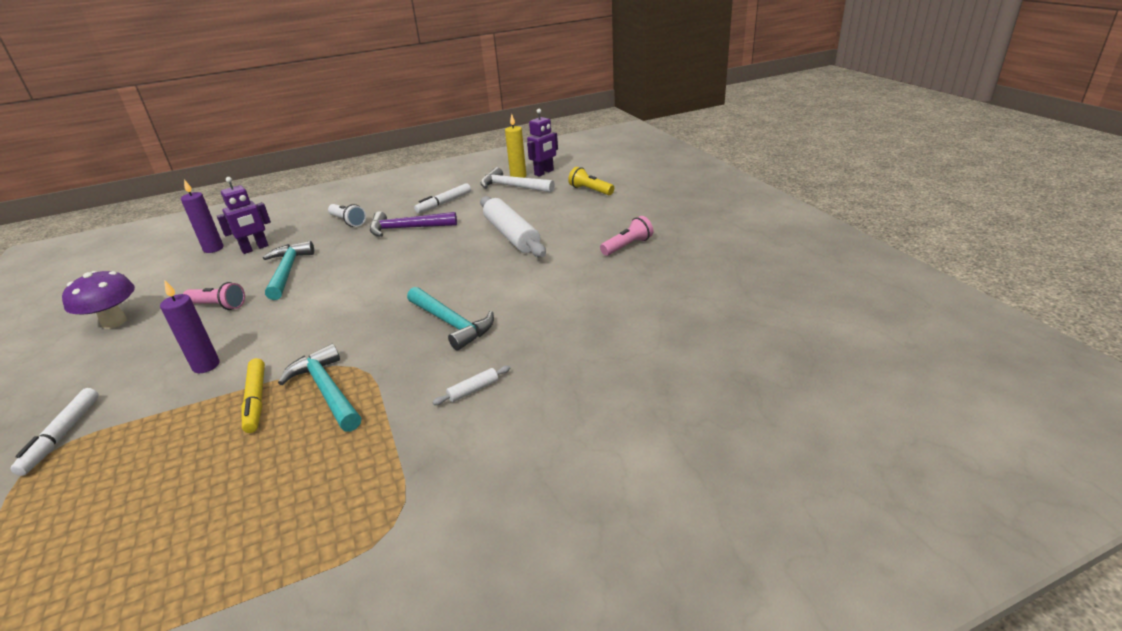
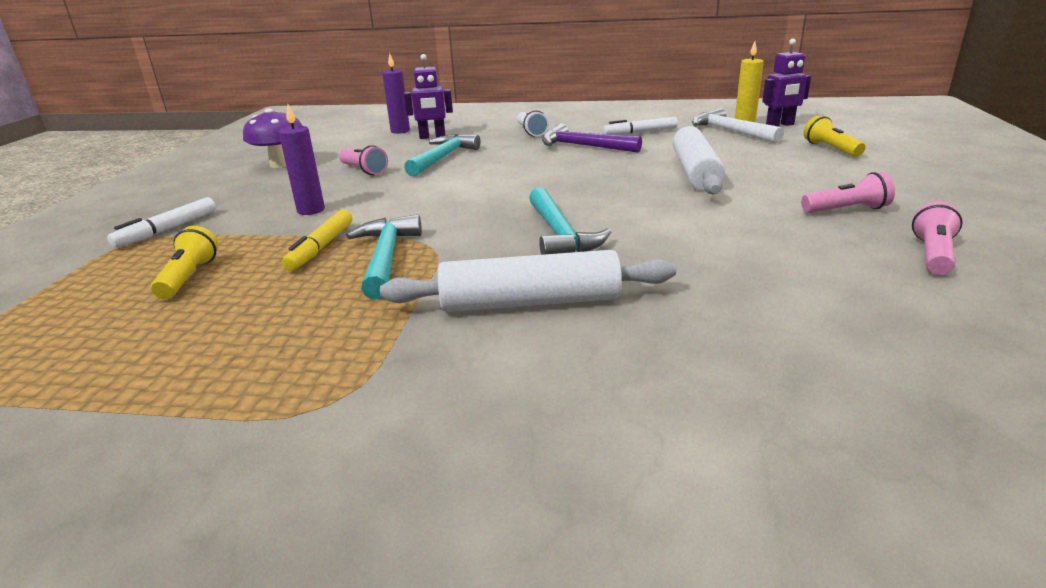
camera: 30 degrees right, 5 degrees down
white rolling pin [432,366,510,405] -> white rolling pin [380,250,676,312], size x2.50
none -> yellow flashlight [151,226,218,299]
none -> pink flashlight [912,202,963,275]

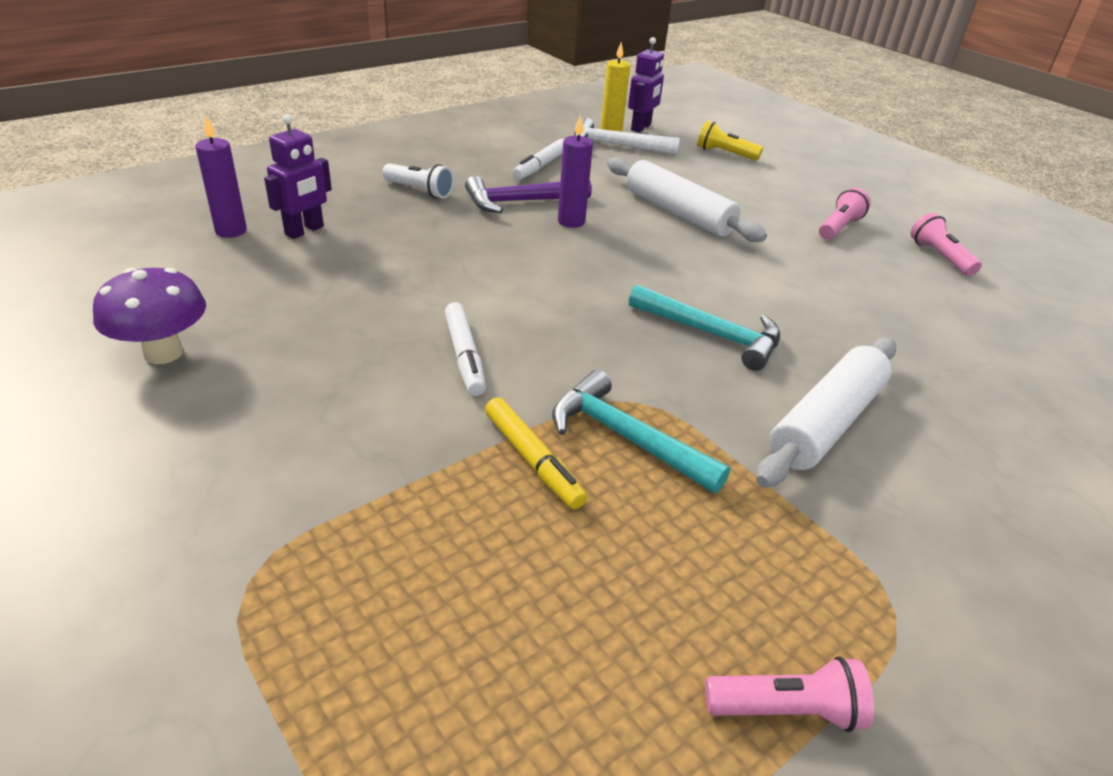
camera: 50 degrees left, 10 degrees up
white marker [107,197,216,248] -> white marker moved to [445,302,486,396]
yellow flashlight [151,226,218,299] -> none
purple candle [279,104,325,215] -> purple candle moved to [558,115,593,228]
pink flashlight [339,145,388,175] -> pink flashlight moved to [705,656,874,732]
turquoise hammer [404,134,481,176] -> none

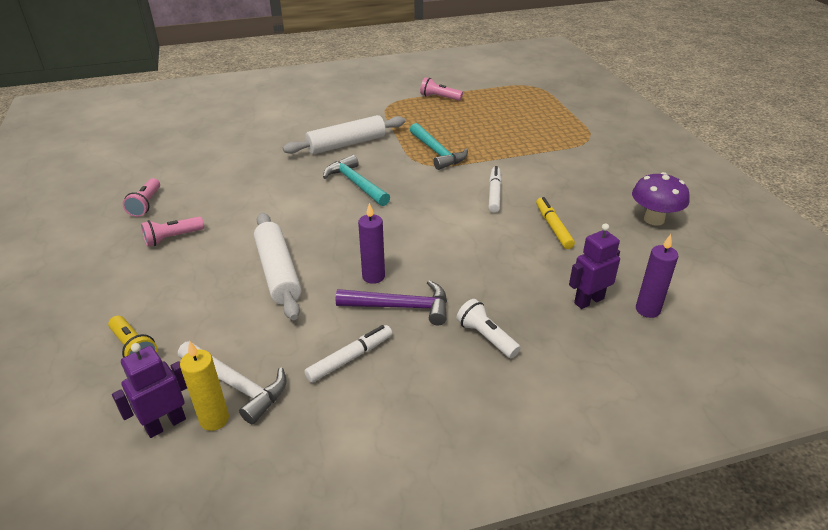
camera: 155 degrees left, 0 degrees up
yellow marker [485,397,587,509] -> yellow marker moved to [536,197,575,249]

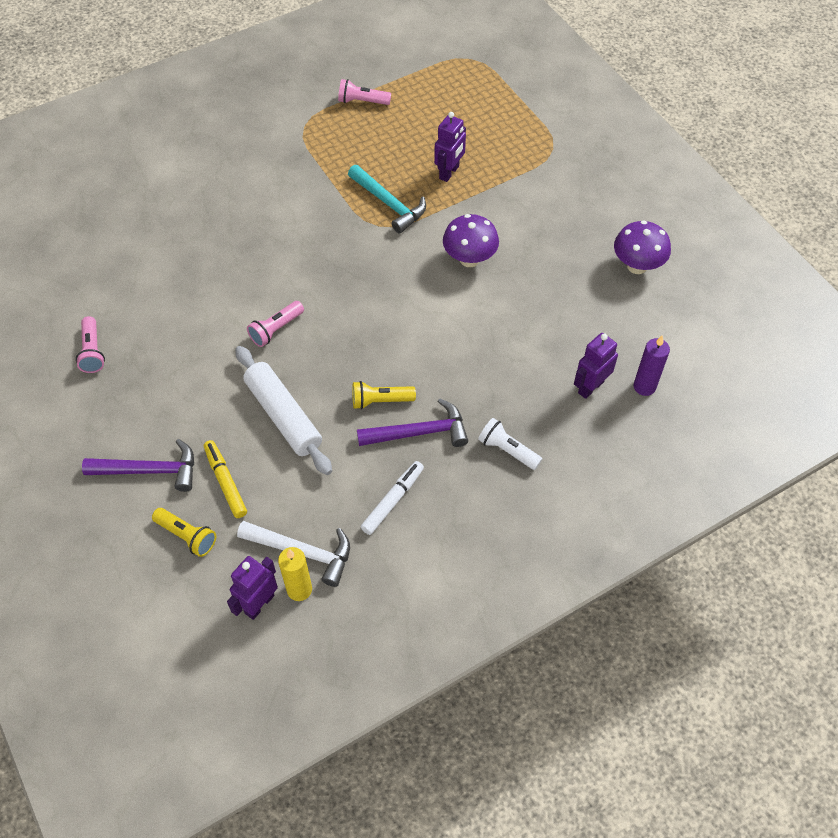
camera: 15 degrees left, 20 degrees up
pink flashlight [141,216,204,247] -> pink flashlight moved to [247,301,304,347]
white rolling pin [283,115,405,154] -> none
turquoise hammer [323,155,390,206] -> none
purple candle [358,203,385,284] -> yellow flashlight [352,381,416,409]
white marker [488,166,502,213] -> purple mushroom [443,214,499,267]
yellow marker [536,197,575,249] -> yellow marker moved to [204,440,247,518]
none -> purple hammer [82,439,194,492]
none -> purple robot [434,112,466,182]

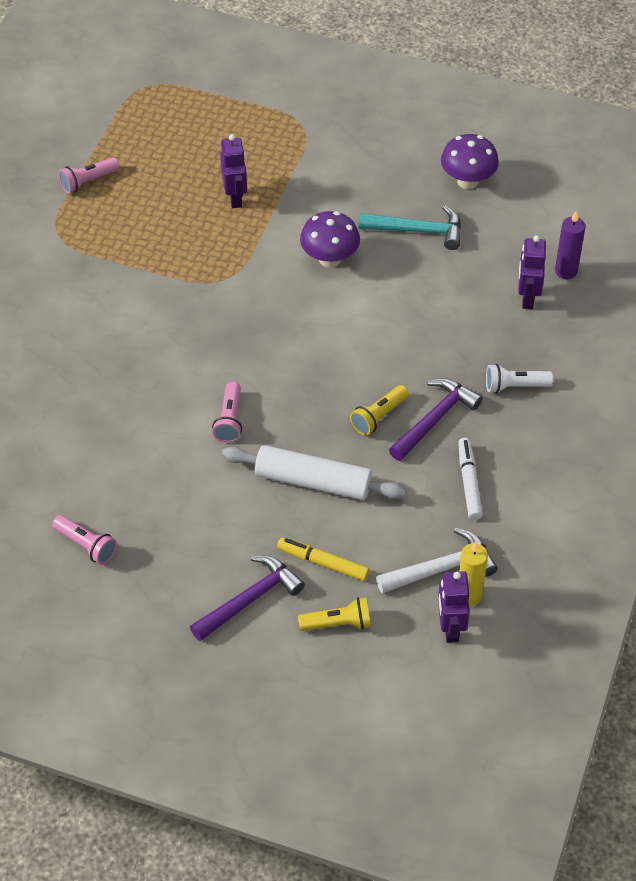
camera: 40 degrees left, 5 degrees down
turquoise hammer [348,165,426,233] -> turquoise hammer moved to [359,205,461,250]

